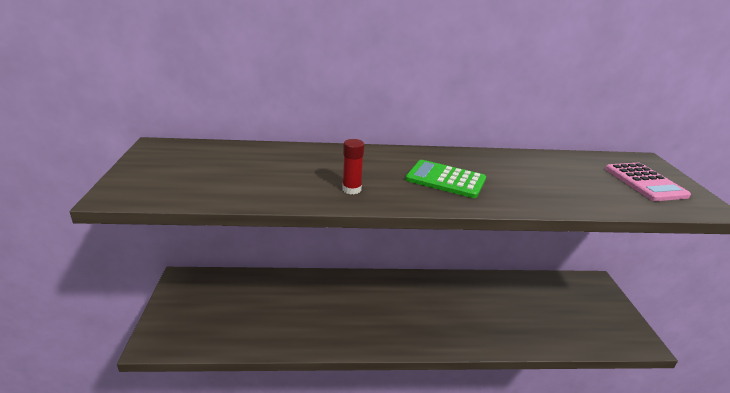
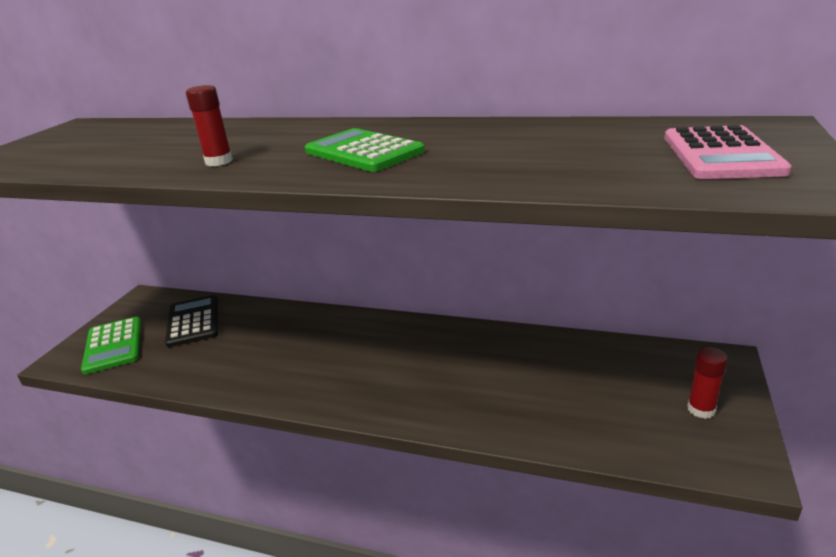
camera: 25 degrees right, 0 degrees up
none -> green calculator [81,317,141,374]
none -> black calculator [165,295,218,347]
none -> red glue stick [687,347,728,419]

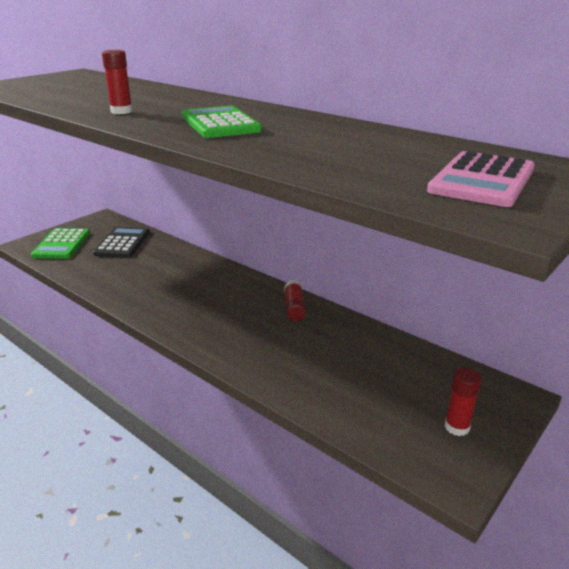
camera: 20 degrees right, 0 degrees up
none -> red glue stick [284,280,306,321]

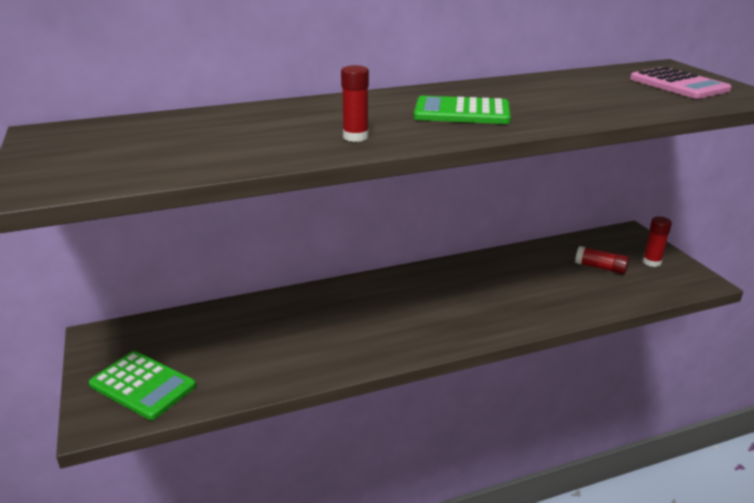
camera: 60 degrees left, 0 degrees up
black calculator [93,227,150,258] -> none
red glue stick [284,280,306,321] -> red glue stick moved to [575,246,629,274]

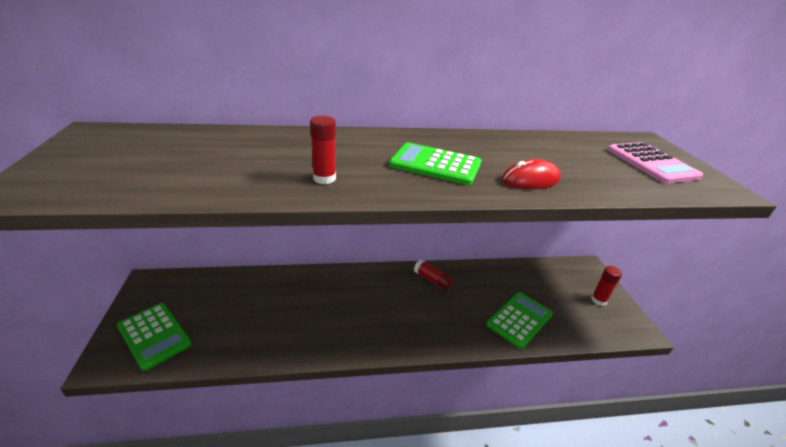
camera: 10 degrees right, 5 degrees up
red glue stick [575,246,629,274] -> red glue stick moved to [414,259,454,291]
none -> green calculator [486,292,553,349]
none -> red mouse [502,159,561,189]

